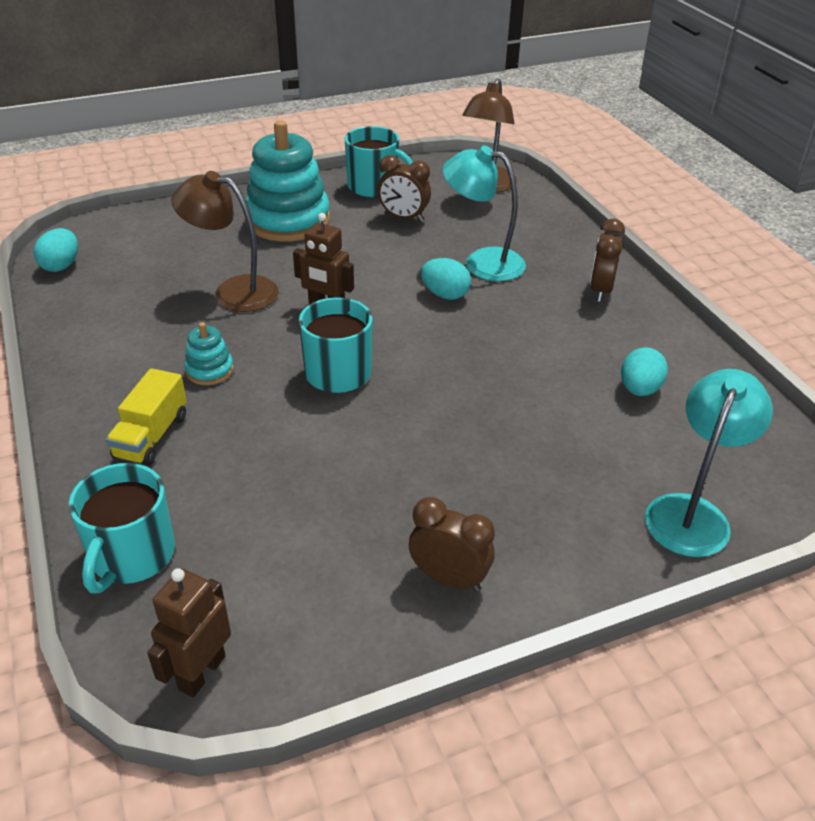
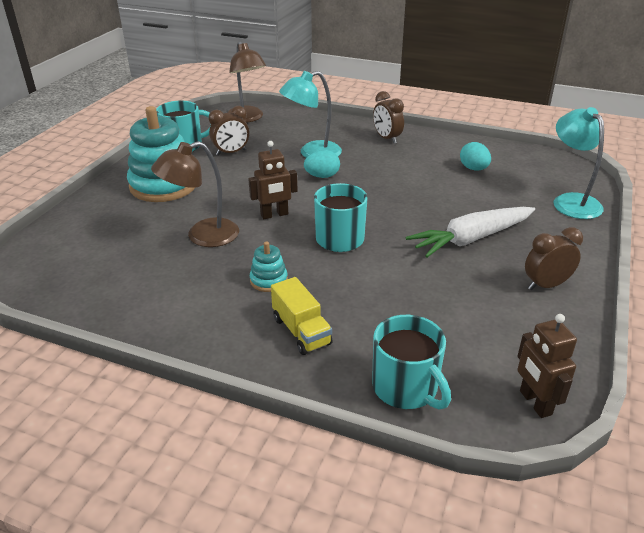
camera: 45 degrees left, 5 degrees down
turquoise egg [34,228,78,272] -> none
none -> white carrot [406,207,535,257]

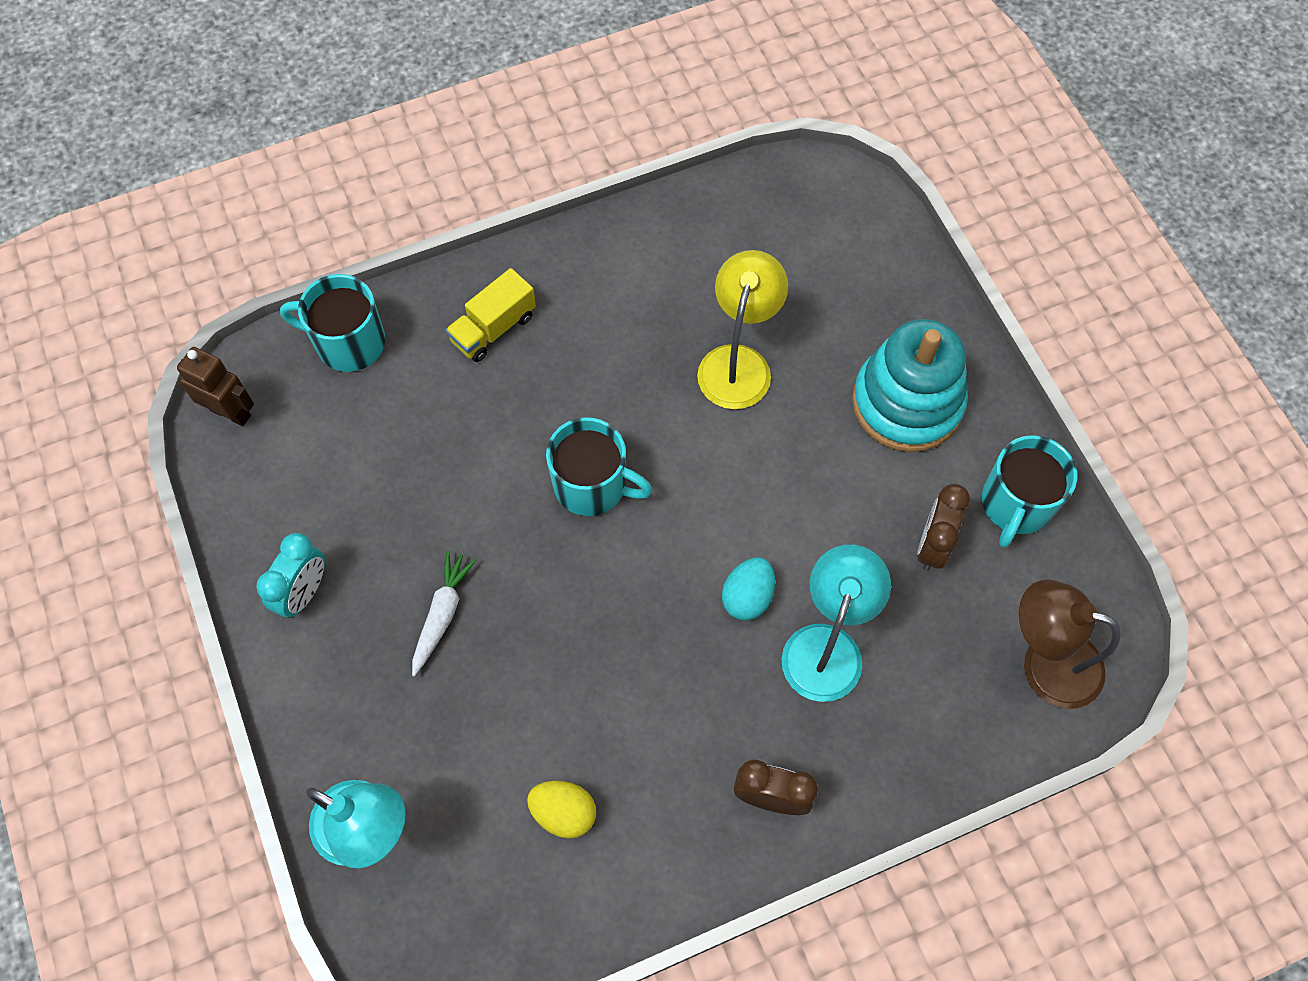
camera: 135 degrees right, 30 degrees up
brown lamp [151,141,239,247] -> yellow lamp [697,250,788,409]
brown robot [248,141,298,219] -> none
turquoise stacking toy [250,242,288,292] -> none
yellow truck [271,277,333,355] -> yellow truck turned 60 degrees counterclockwise [446,268,536,362]
white carrot [406,207,535,257] -> white carrot [412,550,477,676], size x0.58
turquoise egg [460,142,491,171] -> yellow egg [527,781,596,839]
brown clock [525,227,583,290] -> turquoise clock [256,533,325,618]

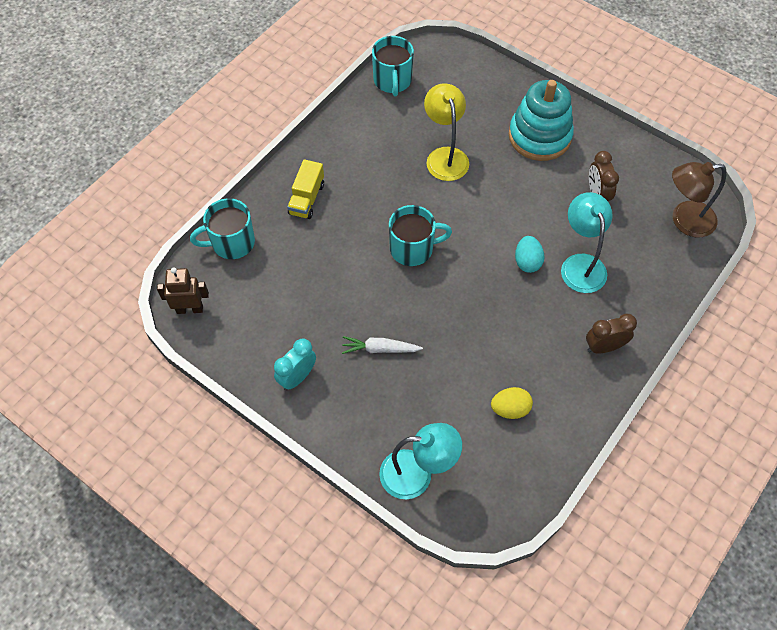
camera: 30 degrees left, 5 degrees down
turquoise clock [256,533,325,618] -> turquoise clock turned 135 degrees counterclockwise [274,339,316,390]
white carrot [412,550,477,676] -> white carrot turned 75 degrees counterclockwise [342,336,423,354]
turquoise mug [982,435,1077,548] -> turquoise mug moved to [372,36,414,96]

